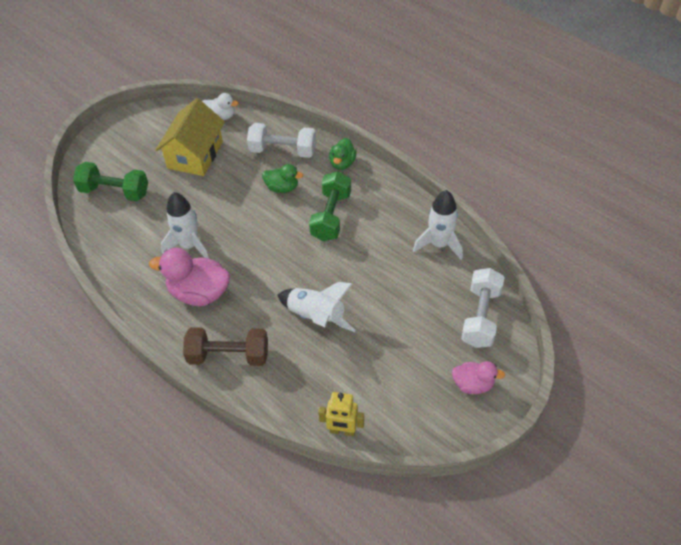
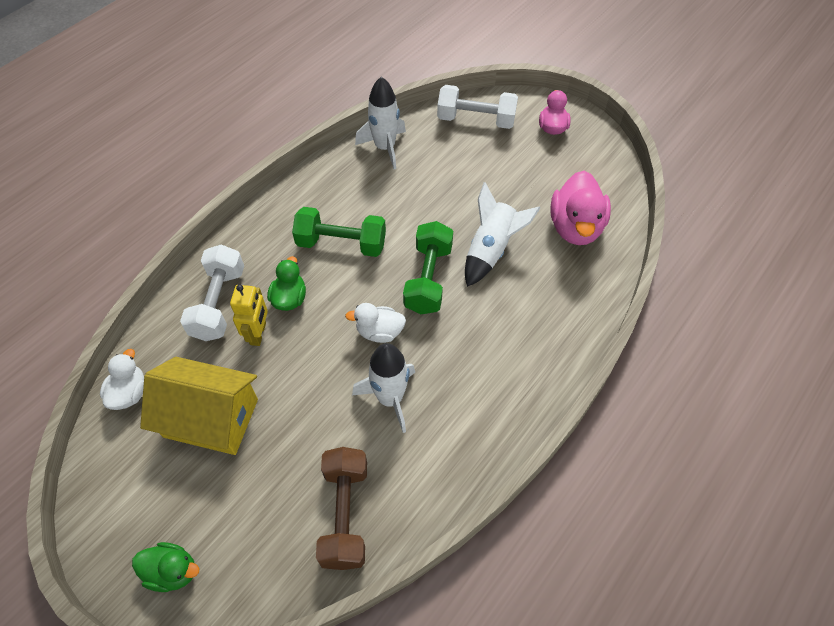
camera: 95 degrees left, 5 degrees up
green dumbbell [73,162,148,201] -> green dumbbell moved to [403,221,453,314]
pink duck [149,248,230,306] -> pink duck moved to [550,171,611,245]
brown dumbbell [183,327,268,366] -> brown dumbbell moved to [316,447,367,570]
yellow robot [318,392,364,437] -> yellow robot moved to [230,285,268,346]
green duck [329,138,357,170] -> green duck moved to [132,542,199,592]
none -> white duck [345,303,406,343]

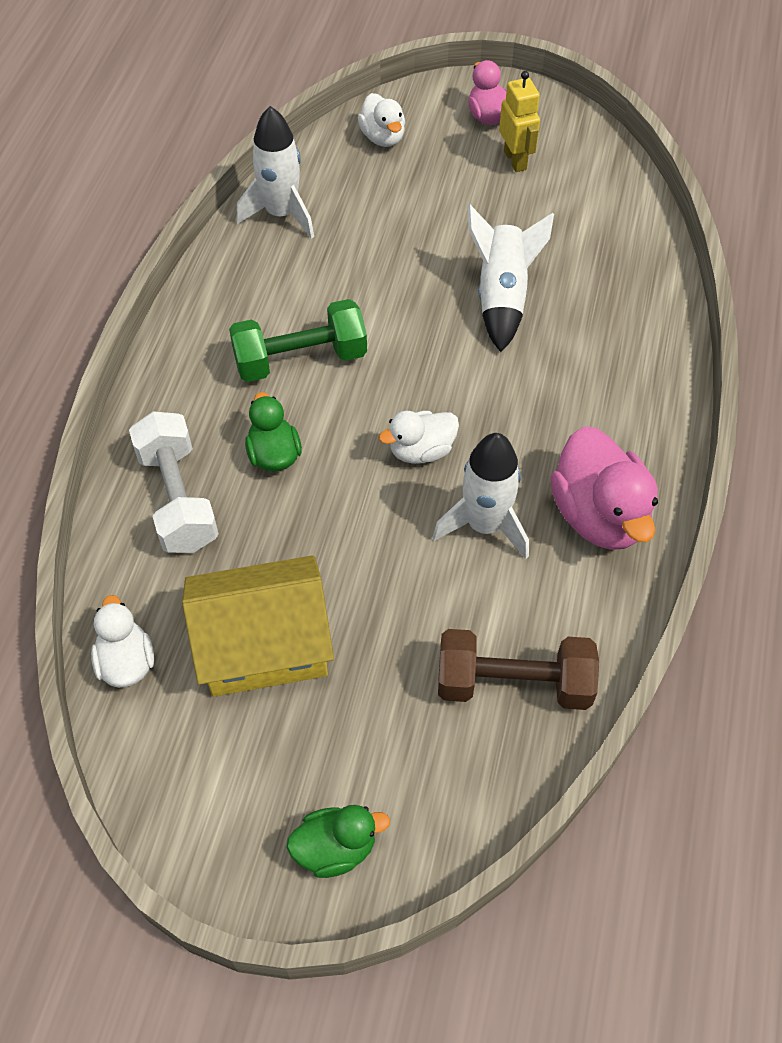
camera: 25 degrees left, 0 degrees up
yellow robot [230,285,268,346] -> yellow robot moved to [499,71,540,172]
brown dumbbell [316,447,367,570] -> brown dumbbell turned 60 degrees counterclockwise [438,629,599,710]
green dumbbell [403,221,453,314] -> none
white dumbbell [437,85,518,129] -> white duck [358,93,405,147]
pink duck [550,171,611,245] -> pink duck moved to [550,426,658,550]

